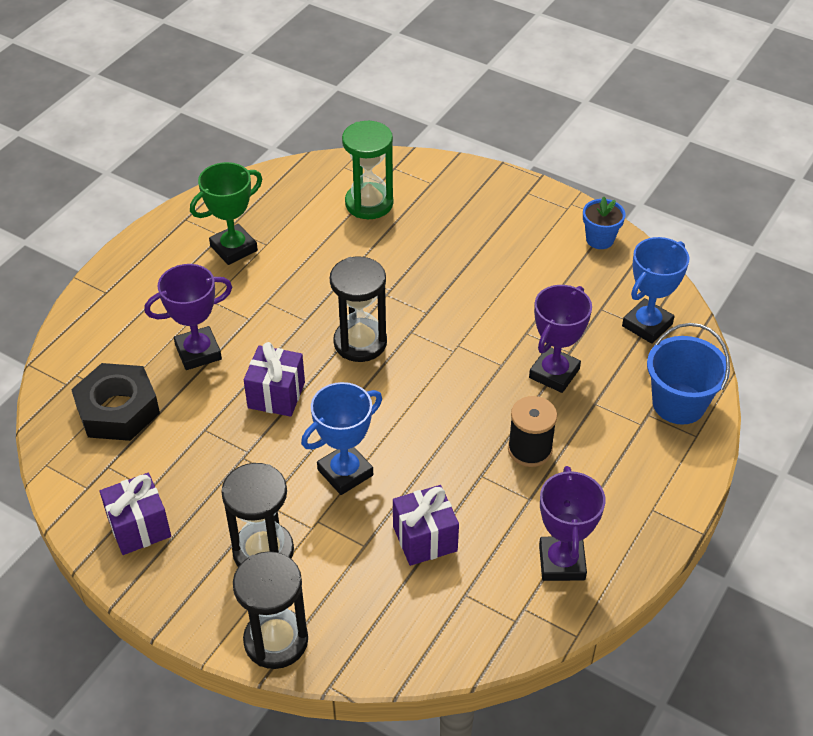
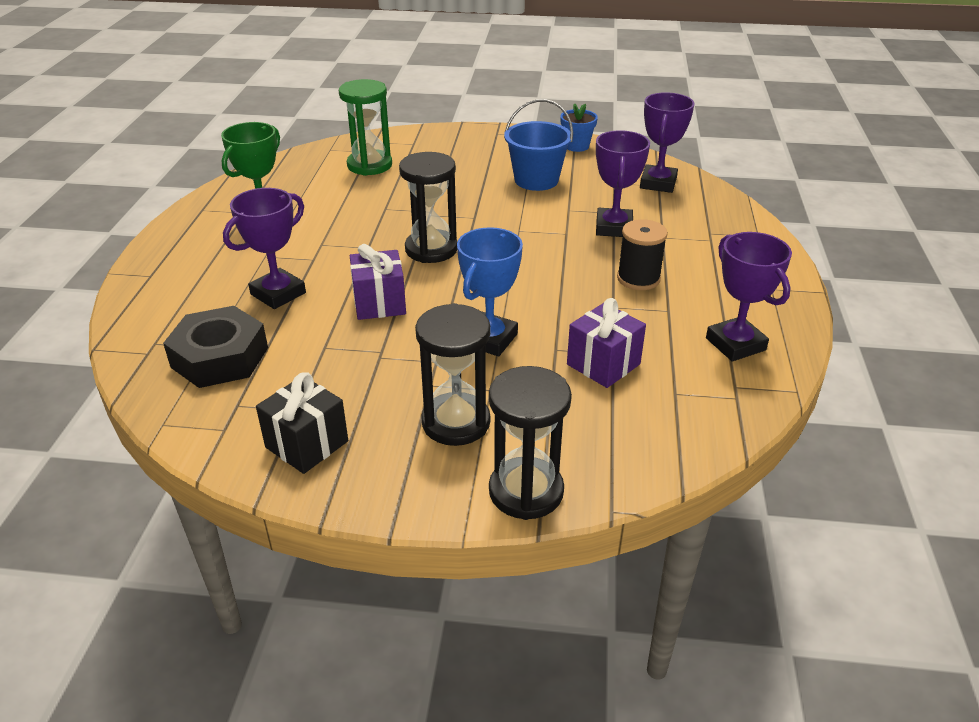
camera: 25 degrees left, 10 degrees down
purple gift [100,473,171,555] -> black gift [256,372,348,474]
blue trophy [622,237,689,344] -> purple trophy [640,92,694,193]
blue bucket [647,323,730,425] -> blue bucket moved to [504,99,573,191]

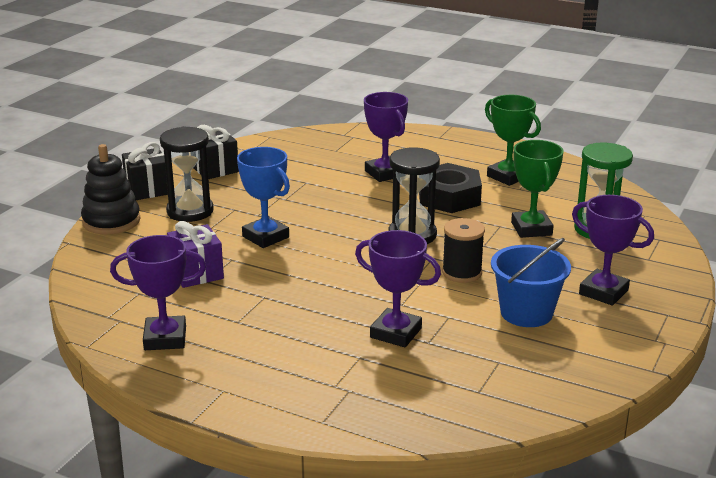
camera: 110 degrees right, 10 degrees down
black nut [163,306,268,388] -> black nut moved to [419,163,482,213]
purple gift [350,244,406,320] -> none
black hourglass [489,366,572,520] -> black stacking toy [81,144,141,234]
blue flower pot [560,103,598,152] -> none
black spool [617,219,668,290] -> black spool moved to [442,218,485,283]
purple trophy [640,92,694,193] -> purple trophy moved to [572,195,654,306]
none -> black gift [122,142,168,201]
none -> green trophy [511,140,564,238]

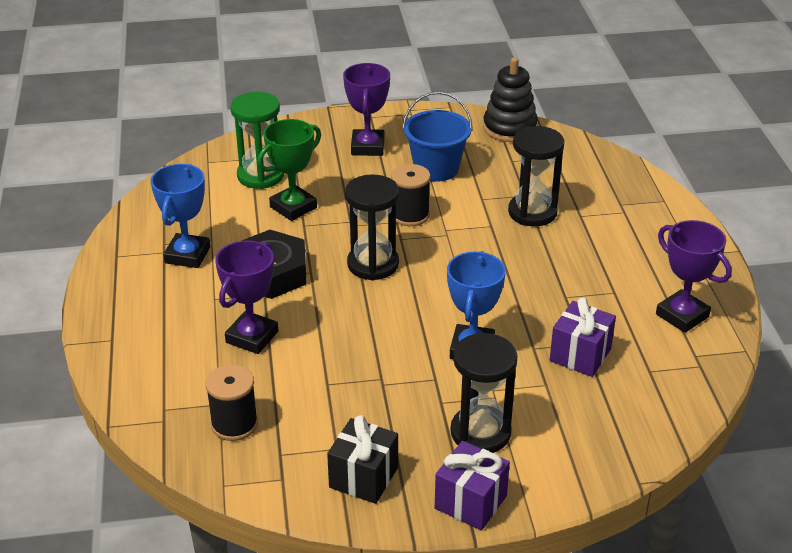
camera: 125 degrees left, 10 degrees up
black stacking toy [81,144,141,234] -> black stacking toy moved to [483,57,538,142]
black gift [122,142,168,201] -> purple gift [435,441,510,530]
purple trophy [355,230,441,347] -> black hourglass [508,126,564,226]
green trophy [485,95,541,186] -> blue trophy [151,164,210,268]
none -> black spool [205,365,258,441]

